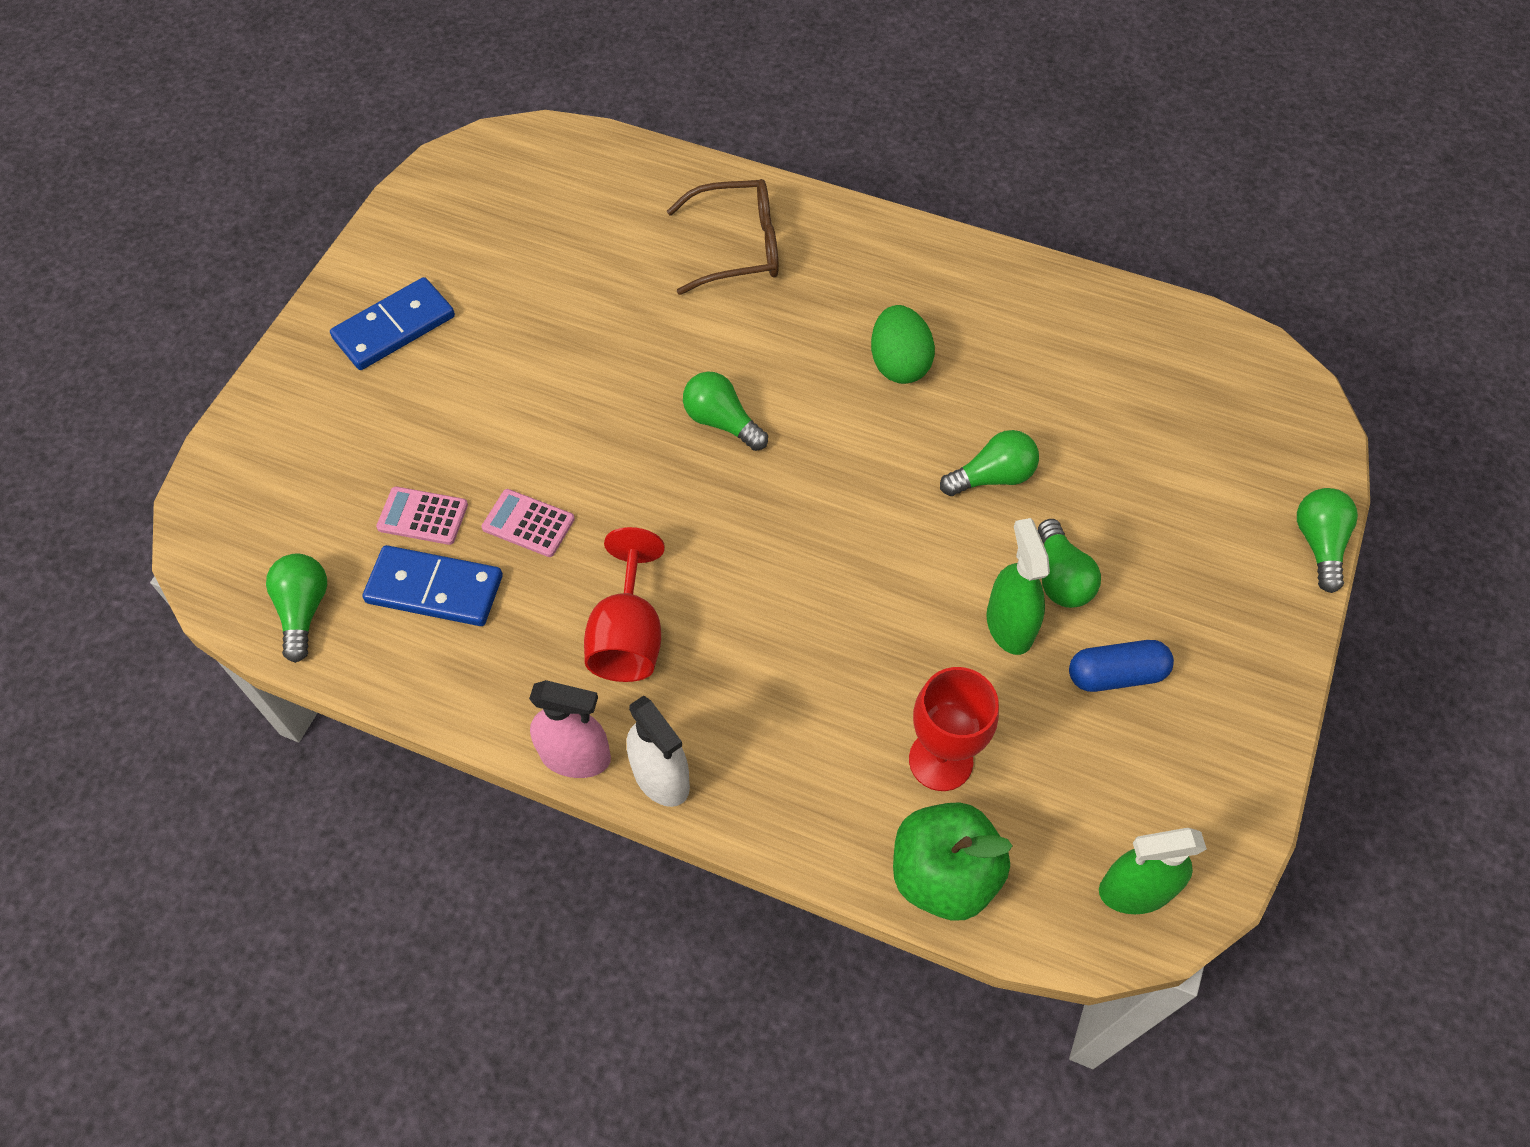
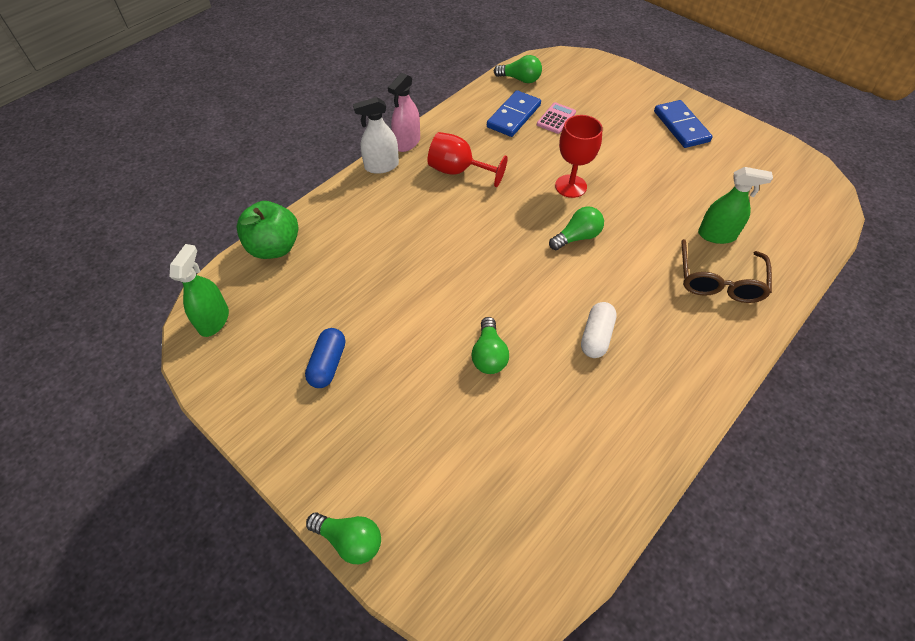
camera: 110 degrees right, 5 degrees down
pink calculator [482,489,575,557] -> none
green egg [871,305,935,384] -> white capsule [581,302,617,358]
red goblet [909,667,999,791] -> red goblet moved to [555,115,603,198]
green spray bottle [986,518,1050,655] -> green spray bottle moved to [698,167,773,244]
green light bulb [1038,519,1101,608] -> none

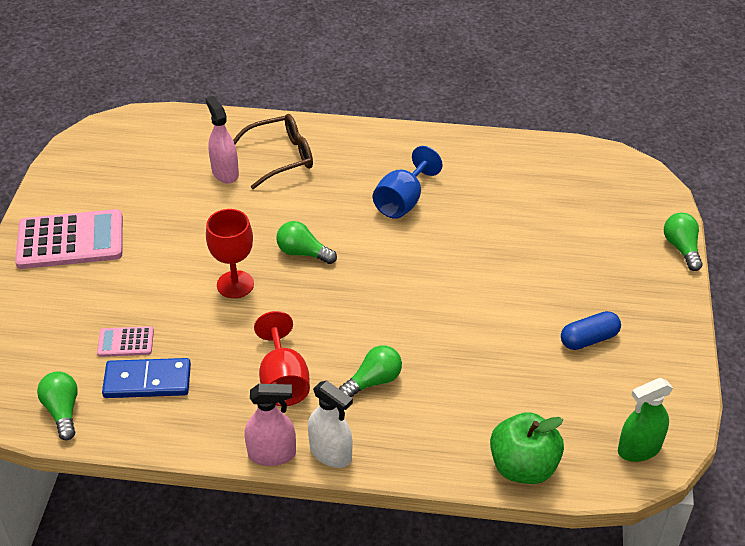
camera: 125 degrees left, 10 degrees down
green light bulb [471,317,509,374] -> green light bulb moved to [339,345,402,397]
white capsule [581,302,617,358] -> blue goblet [373,146,443,219]
blue domino [654,100,713,148] -> pink calculator [15,209,123,269]
green spray bottle [698,167,773,244] -> pink spray bottle [205,96,239,184]

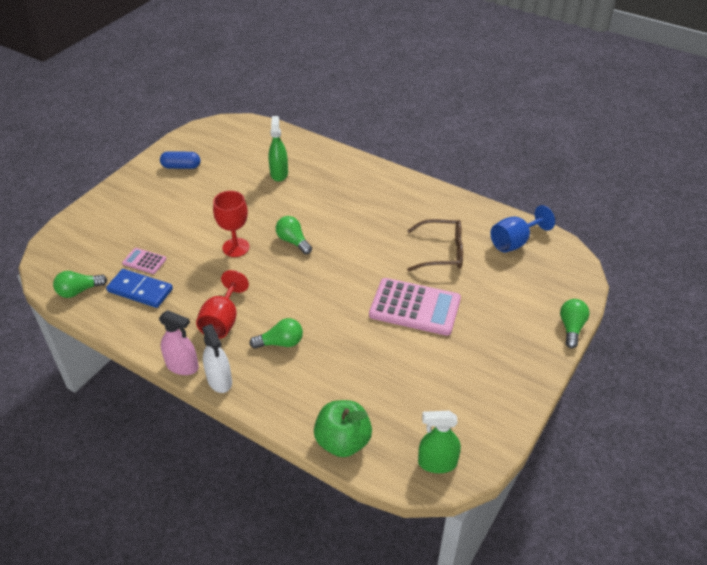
camera: 25 degrees right, 0 degrees up
pink calculator [15,209,123,269] -> pink calculator moved to [369,278,461,336]
green light bulb [37,371,78,440] -> green light bulb turned 120 degrees counterclockwise [53,271,107,298]
pink spray bottle [205,96,239,184] -> green spray bottle [268,116,288,182]
brown glasses [233,114,313,189] -> brown glasses moved to [407,219,463,271]
blue goblet [373,146,443,219] -> blue goblet moved to [490,205,555,252]
blue capsule [561,311,621,350] -> blue capsule moved to [160,151,201,169]

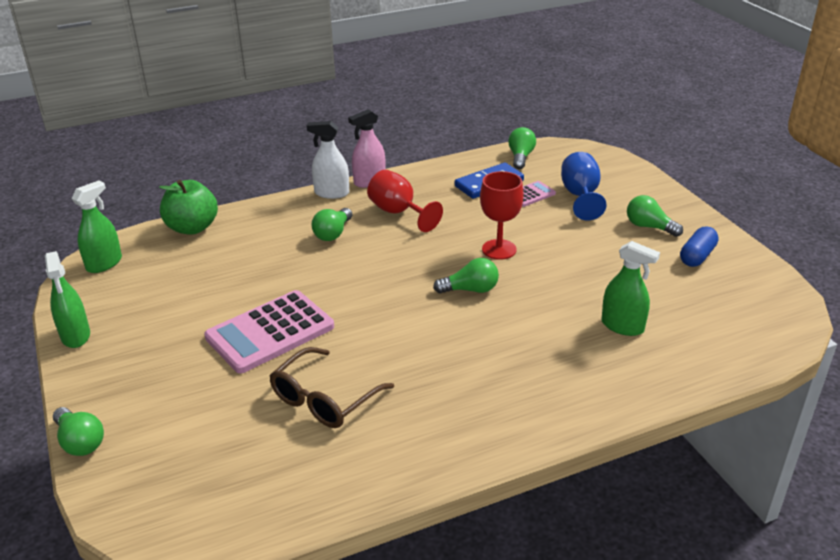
camera: 125 degrees right, 10 degrees down
blue goblet [490,205,555,252] -> blue goblet moved to [561,152,607,220]
none -> green spray bottle [45,251,90,348]
none -> green light bulb [627,195,683,237]

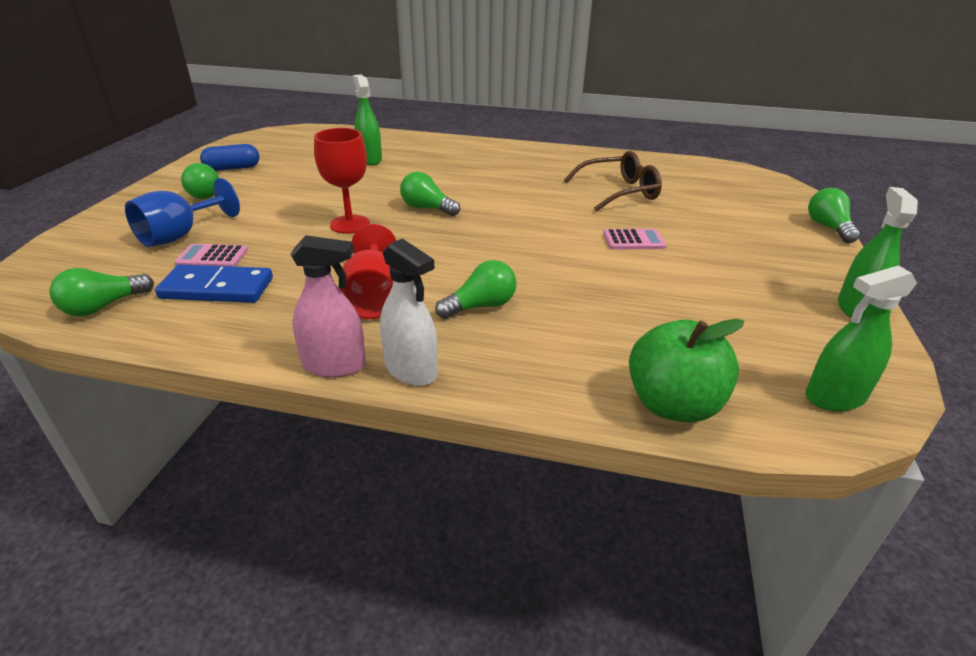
camera: 145 degrees left, 0 degrees up
pink calculator [204,290,334,373] -> pink calculator [603,229,666,250], size x0.48

